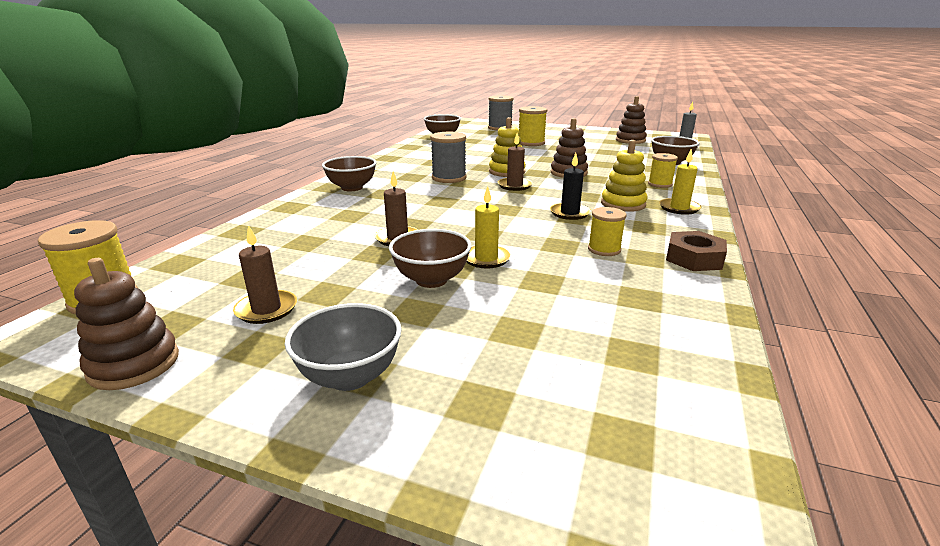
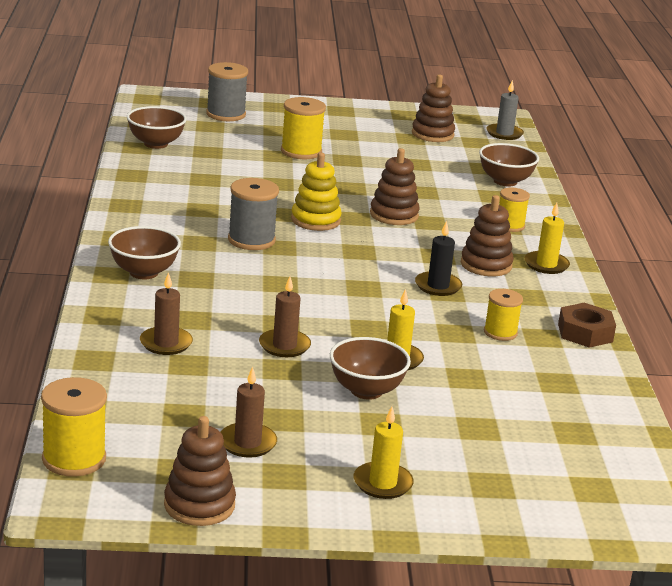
camera: 25 degrees left, 0 degrees up
grey bowl [285,303,402,391] -> yellow candle [354,406,414,499]
brown candle [498,133,533,191] -> brown candle moved to [140,272,193,355]
yellow stacking toy [601,140,648,212] -> brown stacking toy [461,195,514,276]

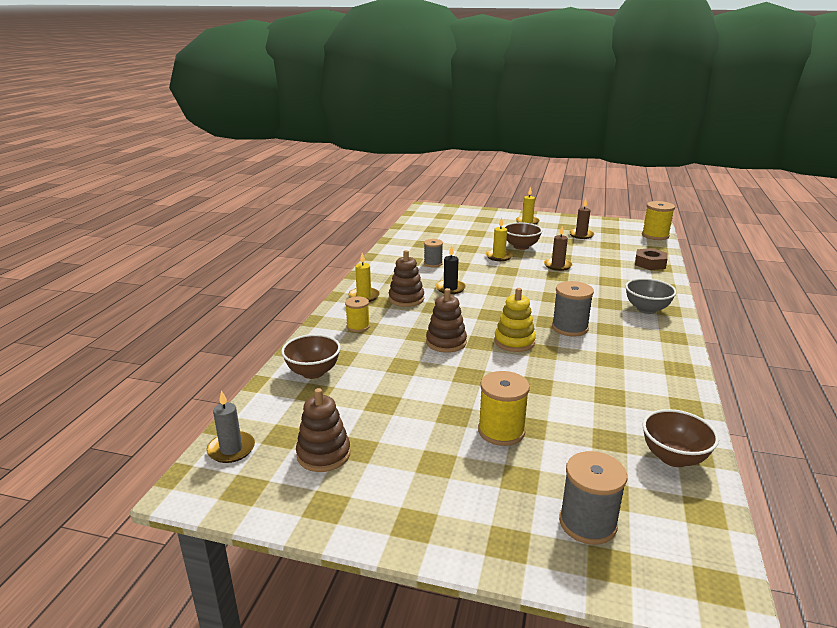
camera: 160 degrees left, 0 degrees up
brown bowl [108,226,181,279] -> grey bowl [625,278,677,314]
brown candle [140,272,193,355] -> none
brown stacking toy [164,416,236,526] -> none
yellow spool [484,289,523,341] -> grey spool [424,239,443,267]
brown nut [558,303,616,348] -> brown nut moved to [635,248,668,270]

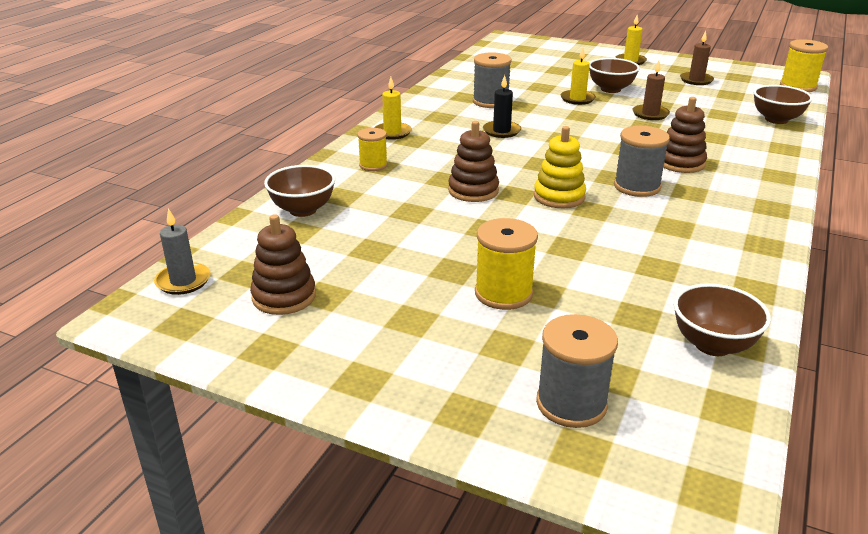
camera: 10 degrees right, 5 degrees up
brown stacking toy [389,250,424,307] -> brown stacking toy moved to [663,97,707,173]
grey spool [424,239,443,267] -> grey spool [473,52,512,108], size x1.54
grey bowl [625,278,677,314] -> none
brown nut [635,248,668,270] -> brown bowl [753,85,813,124]

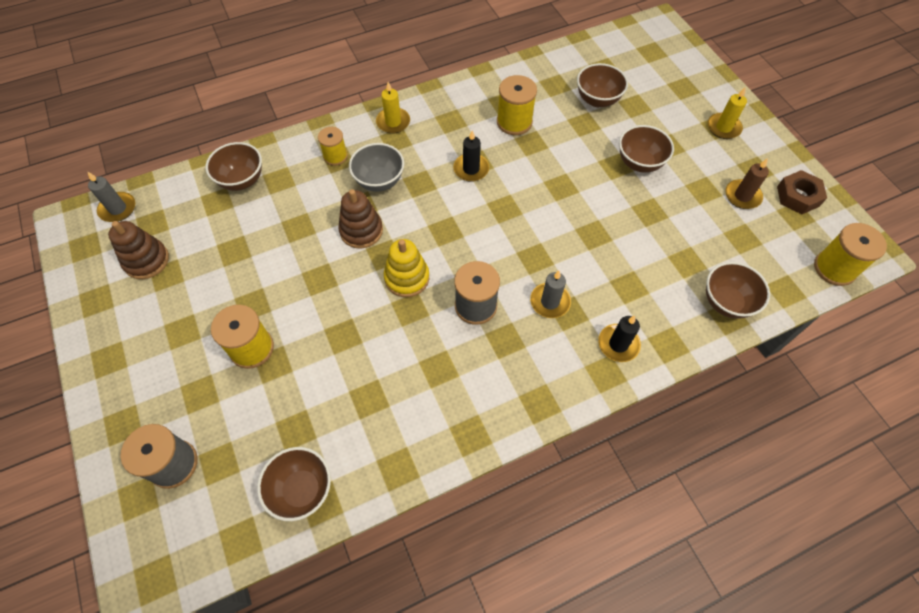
camera: 40 degrees right, 30 degrees up
grey spool [473,52,512,108] -> yellow spool [497,75,537,135]
yellow candle [561,48,596,105] -> none
brown candle [632,61,670,120] -> none
brown stacking toy [663,97,707,173] -> grey candle [530,271,571,318]
none -> grey bowl [349,143,404,192]
none -> brown bowl [577,63,628,107]
none -> black candle [598,316,641,362]
none -> brown nut [777,170,827,214]

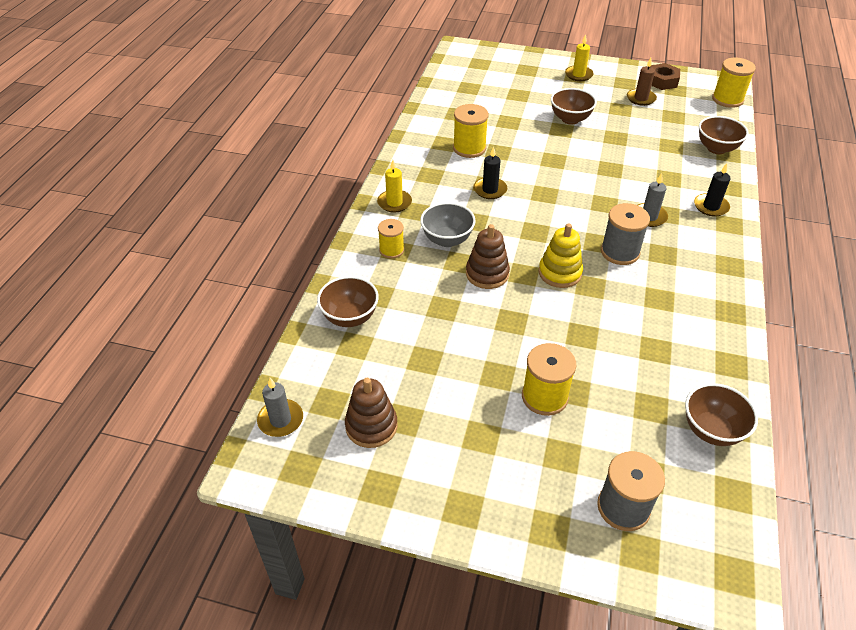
camera: 50 degrees left, 15 degrees down
brown bowl [577,63,628,107] -> none

